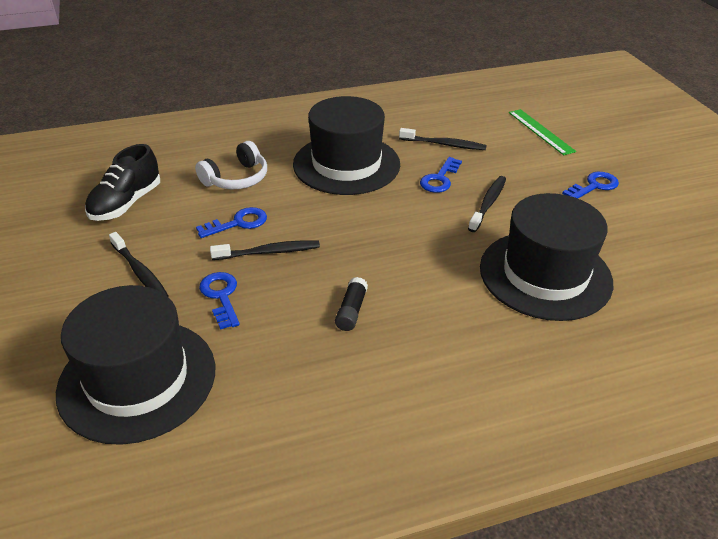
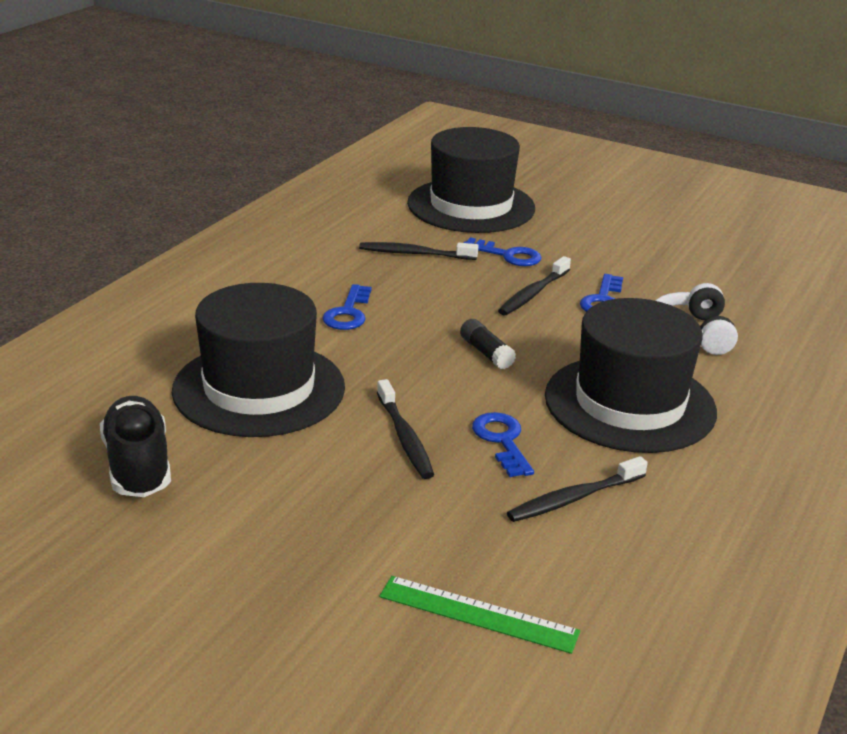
camera: 135 degrees right, 10 degrees down
black shoe [85,144,160,221] -> black shoe moved to [100,396,171,497]
black toothbrush [109,232,169,297] -> black toothbrush moved to [359,242,478,260]
black glue stick [335,277,368,331] -> black glue stick moved to [460,319,516,369]
blue key [562,172,619,198] -> blue key moved to [322,284,372,330]

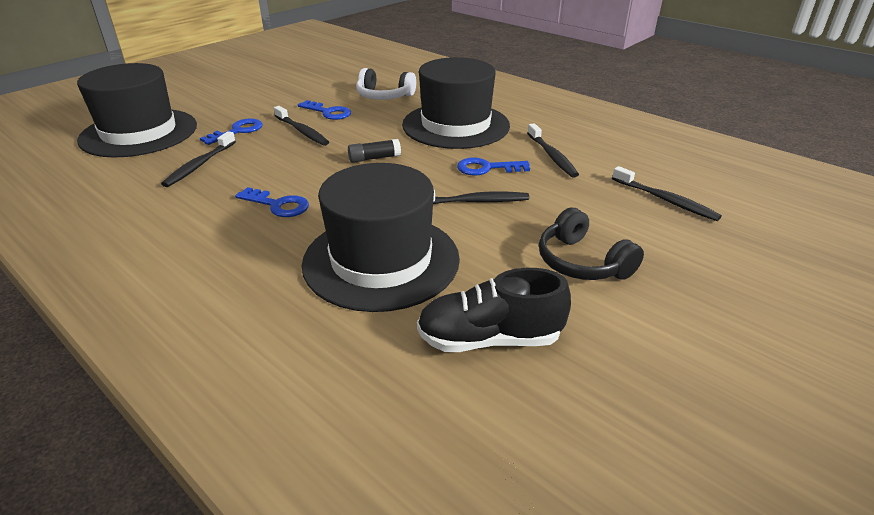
camera: 75 degrees left, 5 degrees up
green ruler [379,576,580,654] -> black toothbrush [612,166,722,221]
none -> black headphones [539,208,644,280]

